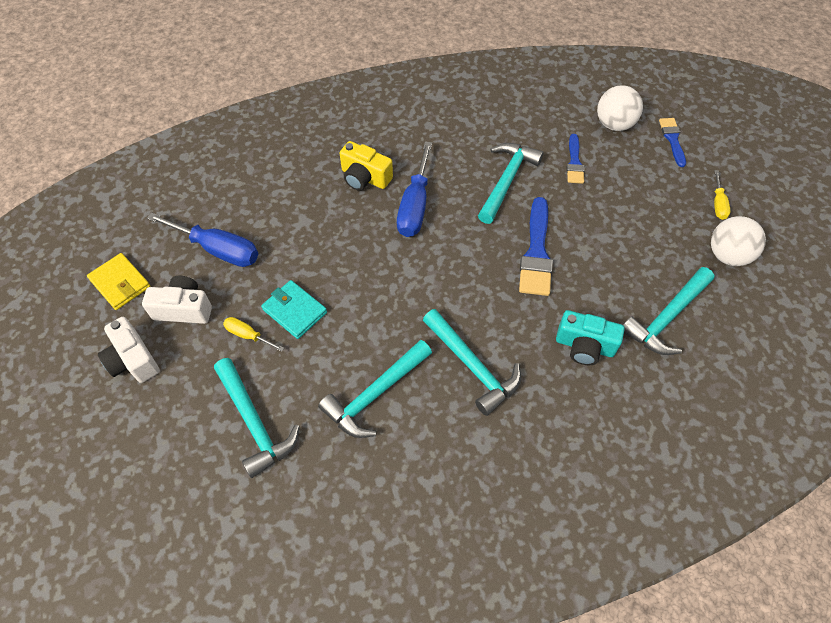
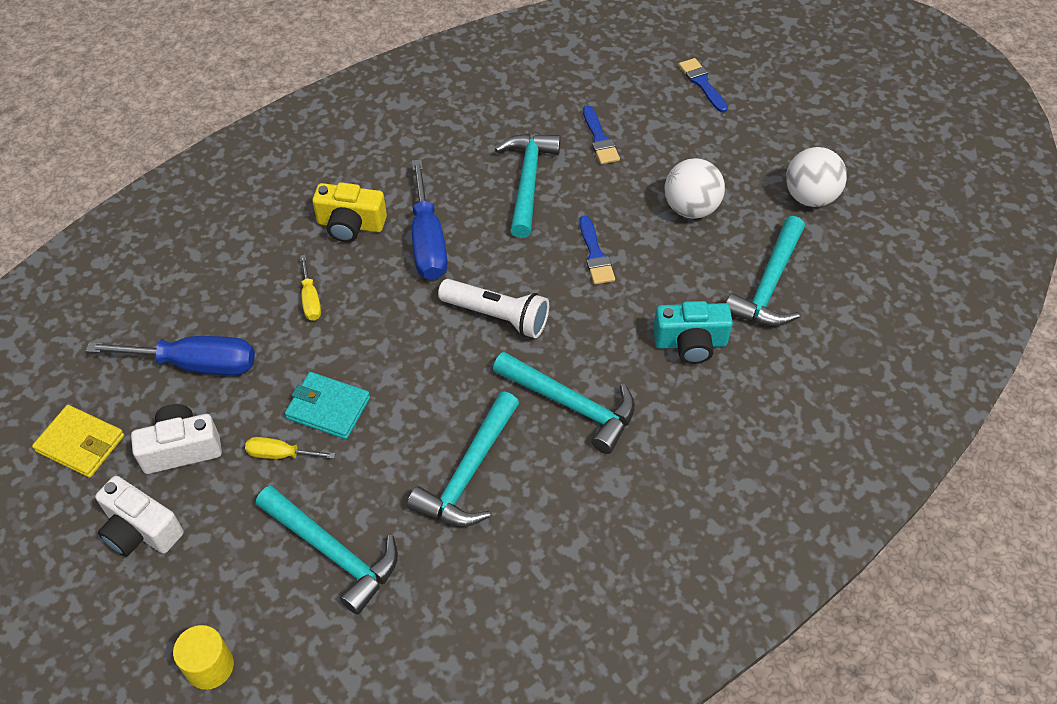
camera: 20 degrees left, 5 degrees down
blue brush [519,197,553,296] -> blue brush [580,215,615,285], size x0.59
white ball [597,85,643,131] -> white ball moved to [665,158,725,219]
yellow screwdriver [714,170,730,220] -> yellow screwdriver moved to [300,255,321,321]
none -> yellow cylinder [173,625,234,690]
none -> white flashlight [438,279,549,338]

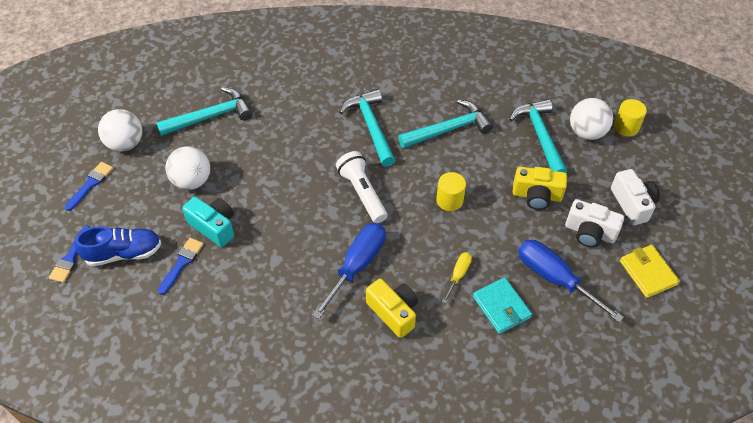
camera: 140 degrees left, 0 degrees up
yellow screwdriver [245,437,336,459] -> yellow camera [513,167,567,210]
turquoise wallet [285,372,370,439] -> turquoise wallet moved to [473,277,532,334]
turquoise hammer [495,134,560,238] -> none
blue brush [580,215,615,285] -> blue brush moved to [65,162,113,211]
turquoise camera [653,301,733,364] -> turquoise camera moved to [182,197,234,247]
none -> blue shoe [75,226,161,266]
none -> yellow cylinder [436,172,466,211]
none -> white ball [570,98,613,140]

